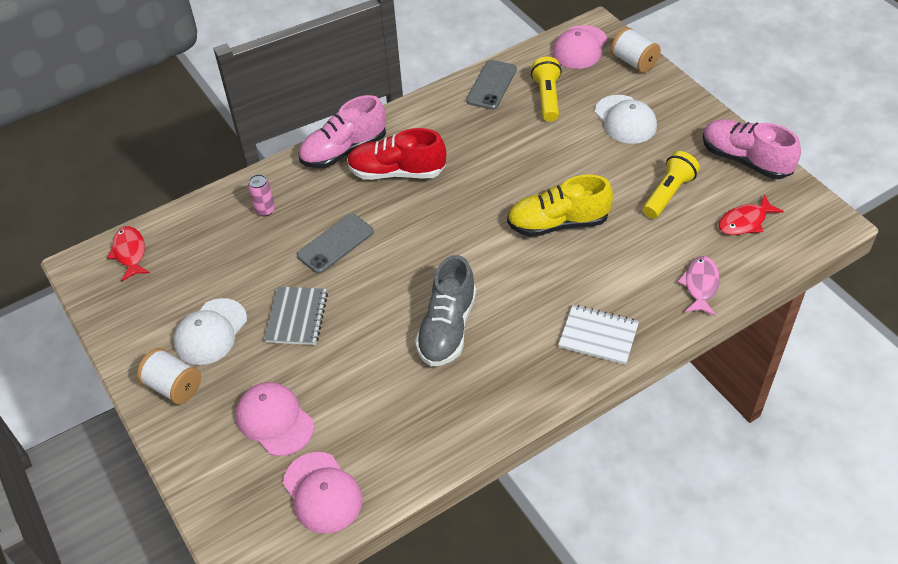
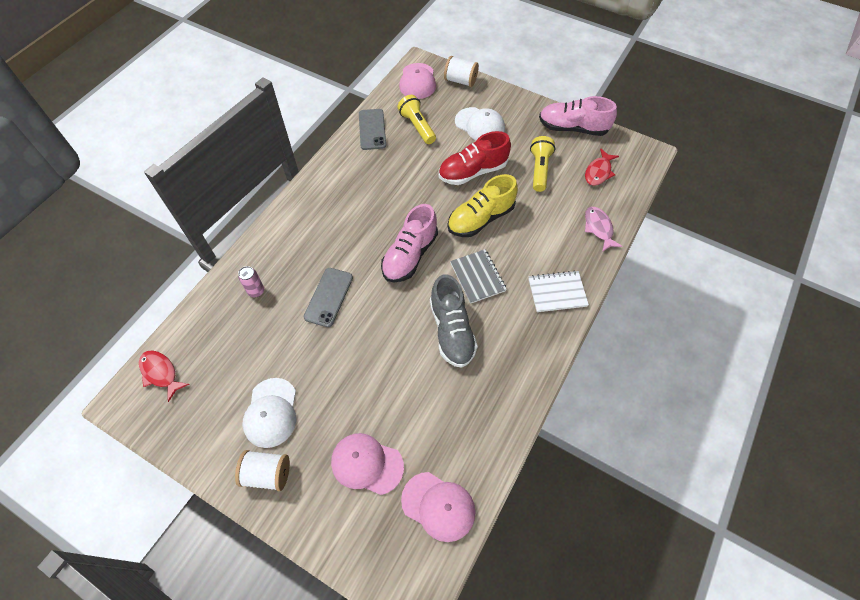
camera: 30 degrees left, 10 degrees up
grey notebook [264,287,328,345] -> grey notebook moved to [450,249,507,304]
pink shoe [299,95,386,168] -> pink shoe moved to [381,204,438,282]
red shoe [347,128,446,180] -> red shoe moved to [439,131,511,185]

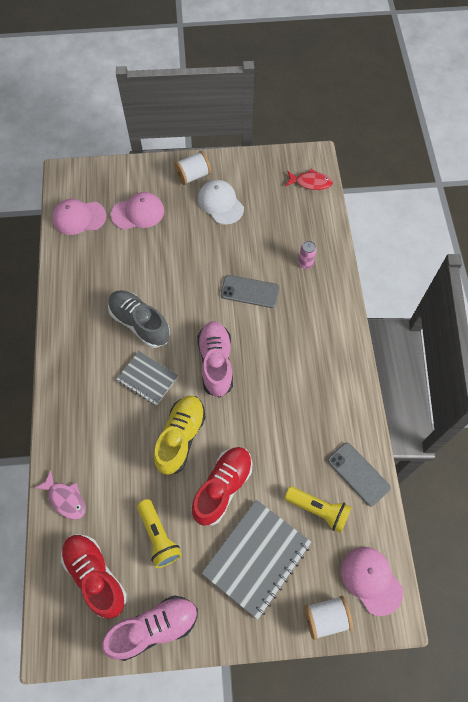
camera: 145 degrees right, 5 degrees up
grey phone [304,268,353,327] -> grey phone turned 60 degrees counterclockwise [221,275,279,308]
white cap [455,107,505,140] -> grey notebook [202,500,311,620]
white notebook [528,271,589,312] -> none
red fish [585,149,619,186] -> red shoe [61,534,127,618]

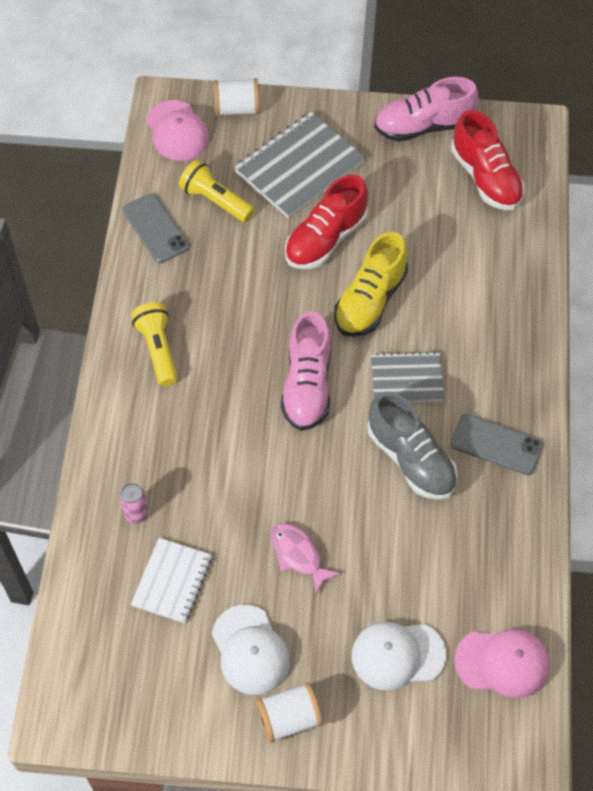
camera: 170 degrees left, 5 degrees down
pink fish [35,470,86,520] -> pink fish moved to [271,524,341,594]
pink cap [111,192,164,230] -> white cap [352,622,446,690]
grey notebook [116,351,178,406] -> grey notebook turned 45 degrees counterclockwise [371,352,445,402]
yellow flashlight [137,499,182,568] -> yellow flashlight moved to [131,302,178,387]
grey phone [221,275,279,308] -> grey phone moved to [451,414,543,475]
red fish [285,169,333,190] -> none
none -> white notebook [131,538,212,623]

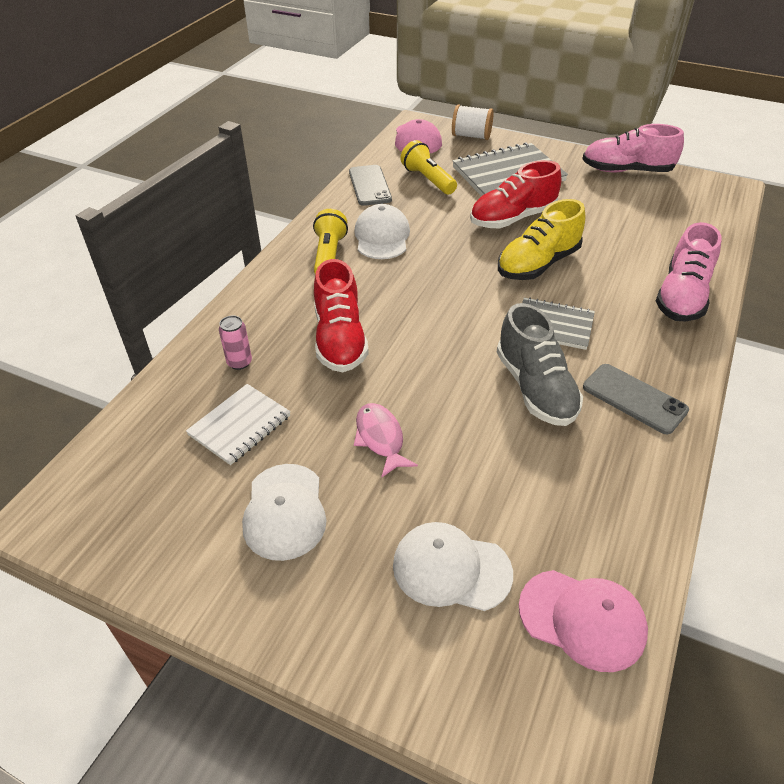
camera: 20 degrees right, 15 degrees down
white spool [256,682,323,743] -> none
pink shoe [281,311,331,431] -> pink shoe moved to [656,222,721,322]
red shoe [451,110,525,210] -> red shoe moved to [314,259,369,372]
none -> white cap [354,204,410,259]

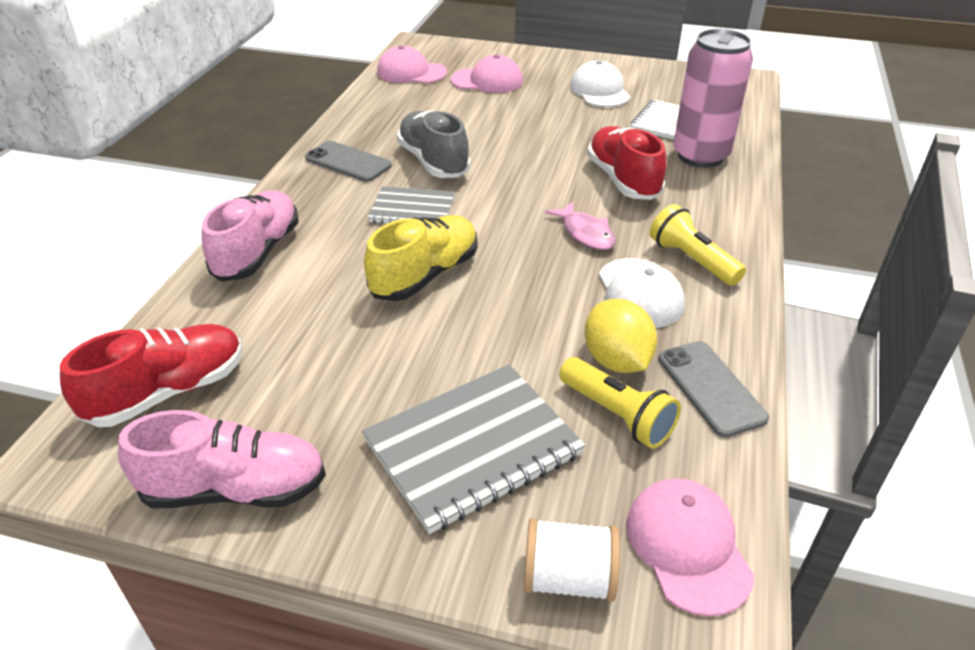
camera: 170 degrees right, 5 degrees down
pink can [219,315,252,370] -> pink can [673,29,753,168], size x2.47
yellow flashlight [313,209,348,274] -> yellow flashlight turned 150 degrees clockwise [650,204,746,286]
pink fish [354,403,418,478] -> pink fish moved to [545,202,616,250]
white cap [393,522,513,611] -> pink cap [451,54,523,93]
red shoe [470,160,561,228] -> red shoe moved to [60,324,243,427]
none -> yellow lemon [585,299,657,373]

